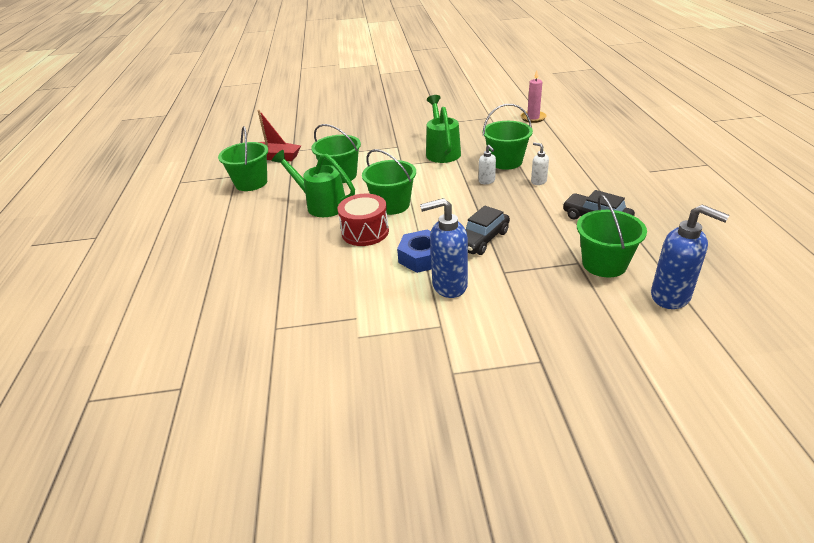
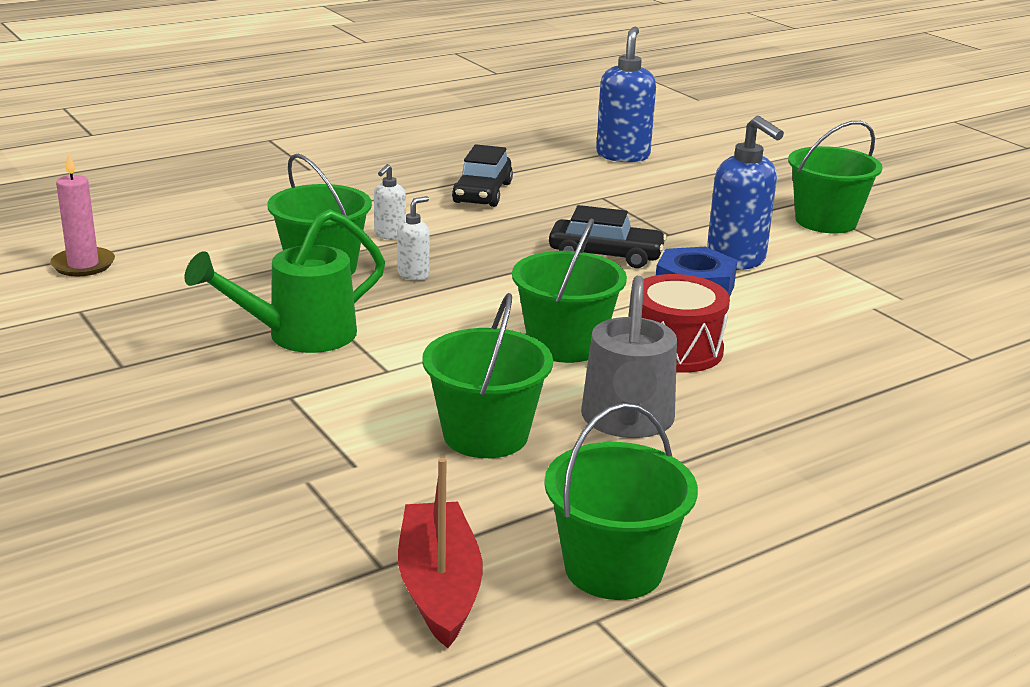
camera: 120 degrees left, 10 degrees down
green watering can [272,150,355,217] -> grey watering can [581,276,677,438]
green bucket [577,194,647,277] -> green bucket moved to [788,121,883,233]

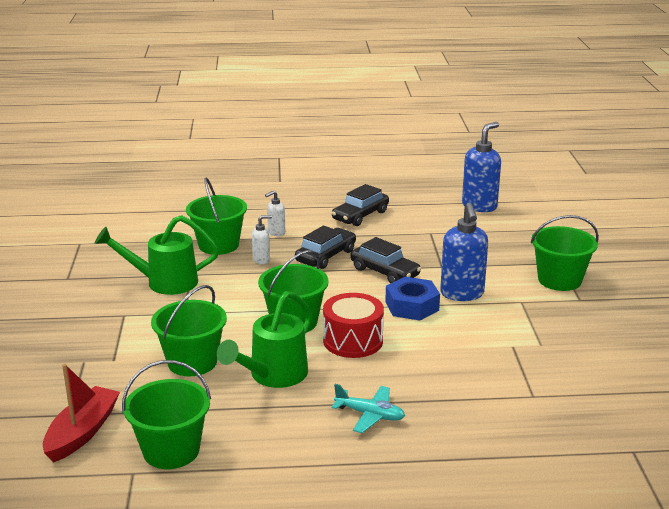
camera: 30 degrees right, 0 degrees up
pink candle [50,153,115,276] -> none
grey watering can [581,276,677,438] -> green watering can [217,291,312,388]
none -> black car [295,226,356,269]
none -> turquoise plane [332,384,405,433]

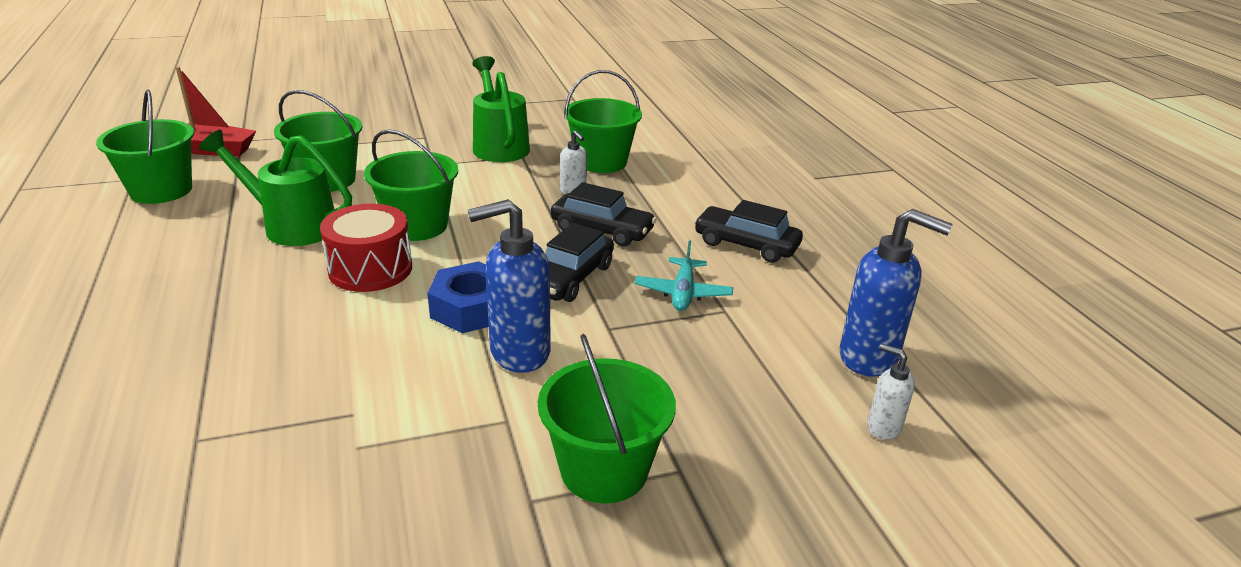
camera: 75 degrees right, 5 degrees up
white soap dispenser [265,190,285,236] -> white soap dispenser moved to [867,344,915,440]
turquoise plane [332,384,405,433] -> turquoise plane moved to [634,240,733,311]

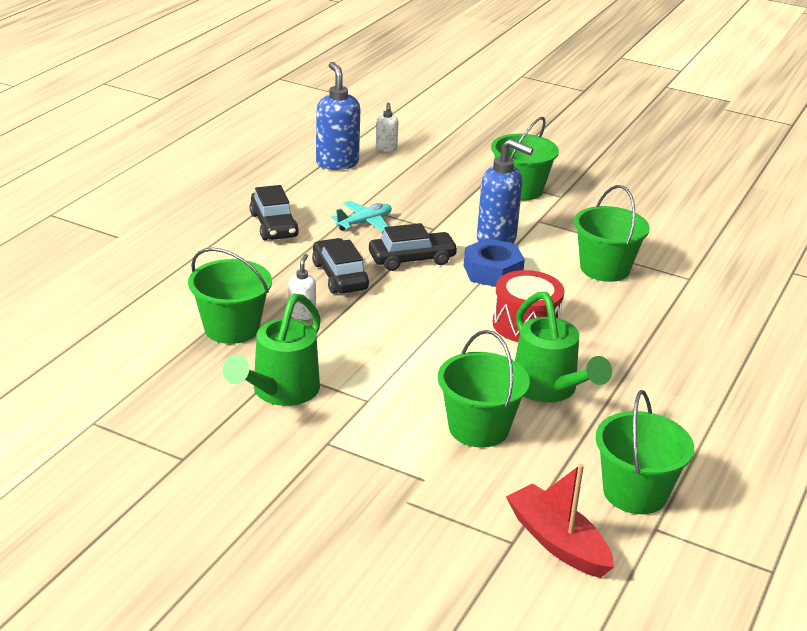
camera: 135 degrees left, 0 degrees up
green bucket [364,129,458,241] -> green bucket moved to [574,185,650,282]

